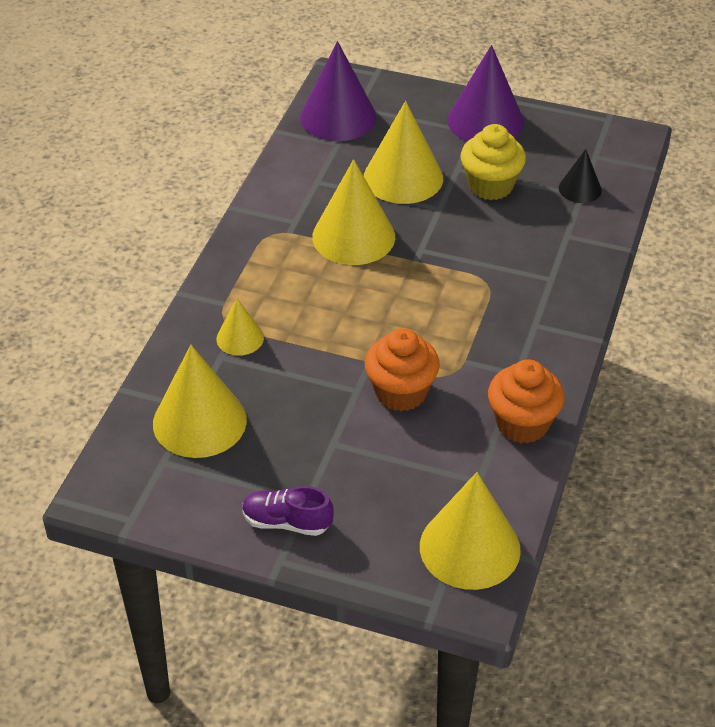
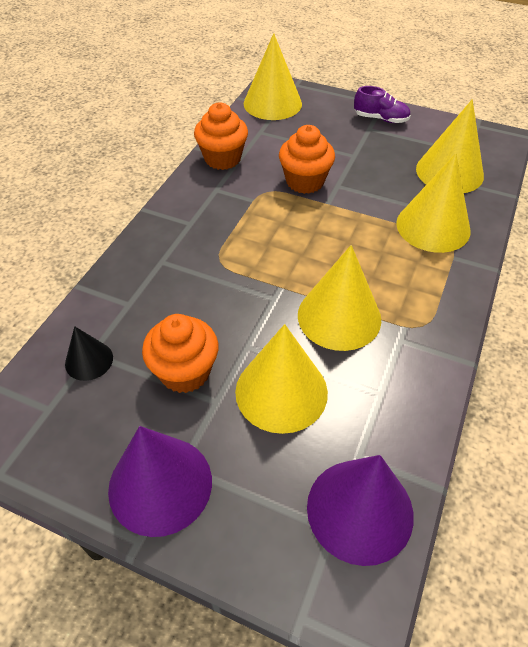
camera: 175 degrees left, 5 degrees up
yellow cone [216,298,264,356] -> yellow cone [396,153,471,253], size x1.87
yellow cupcake [461,124,526,200] -> orange cupcake [142,314,219,393]

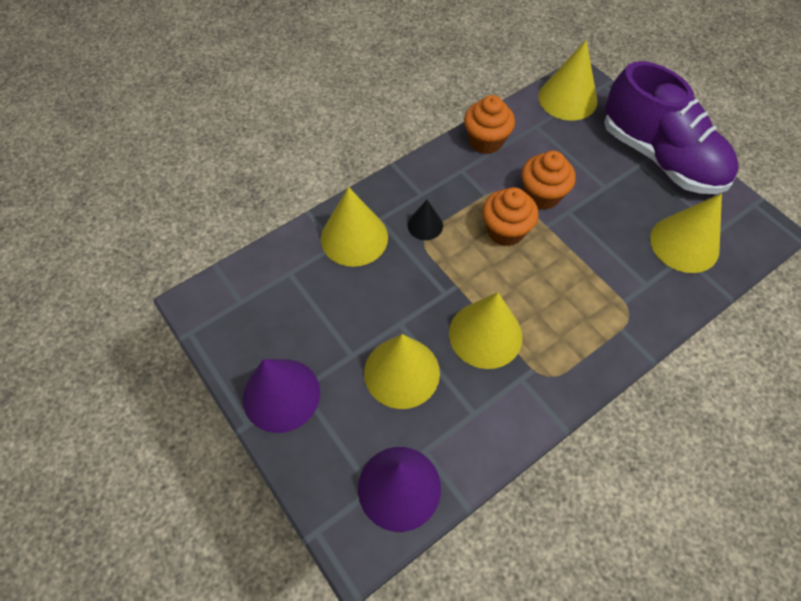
camera: 30 degrees right, 10 degrees up
black cone [65,326,113,381] -> black cone moved to [408,200,443,240]
orange cupcake [142,314,219,393] -> orange cupcake moved to [482,187,539,246]
purple shoe [354,86,411,123] -> purple shoe [604,61,739,194], size x2.48
yellow cone [396,153,471,253] -> yellow cone moved to [321,187,388,267]

